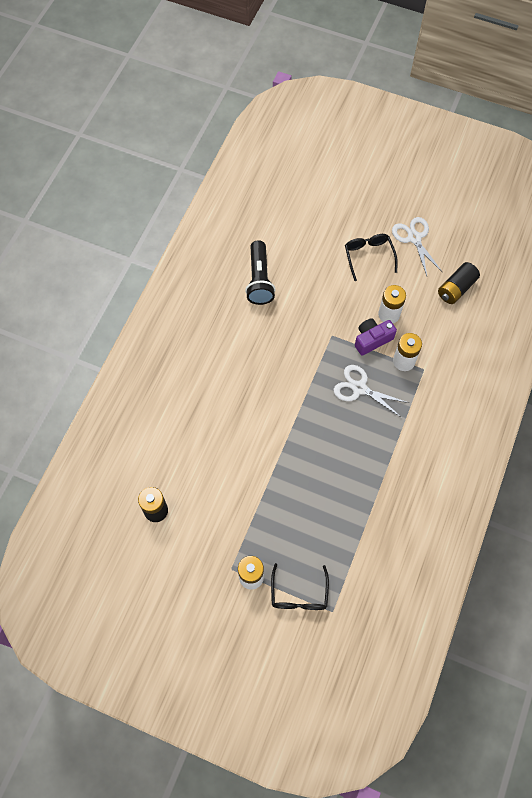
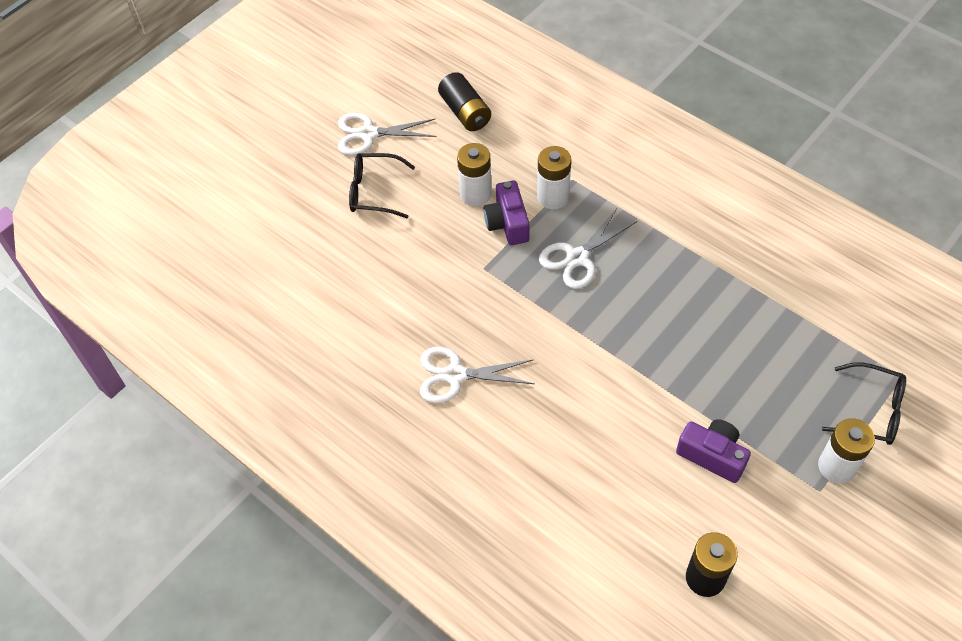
camera: 70 degrees left, 10 degrees down
black flashlight [245,240,276,305] -> none
none -> white scissors [420,347,534,403]
none -> purple camera [676,419,751,483]

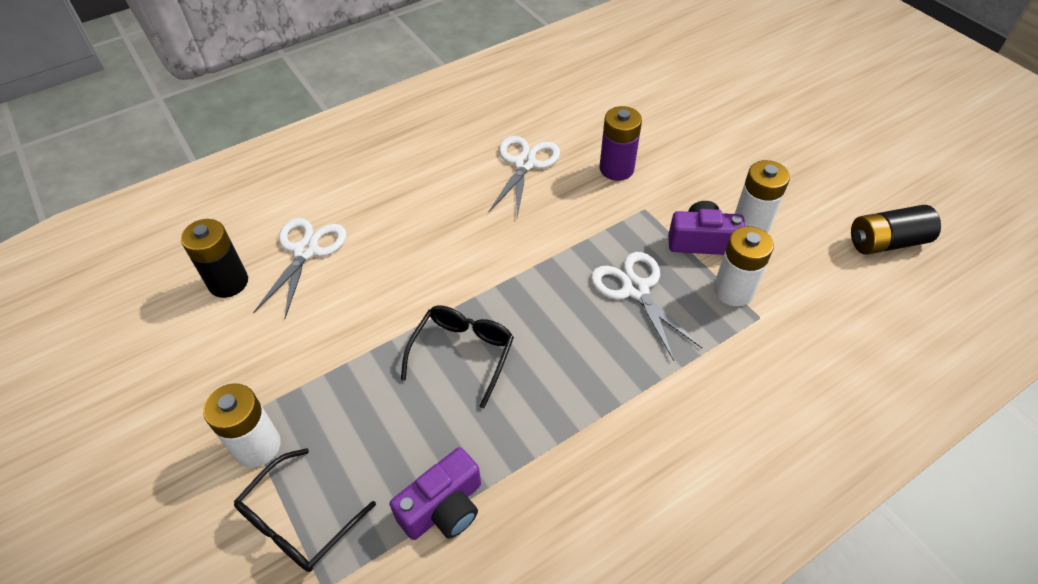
camera: 105 degrees right, 5 degrees down
white scissors [338,113,437,156] -> white scissors moved to [253,218,347,320]
black glasses [349,153,415,219] -> black glasses moved to [401,306,514,408]
purple camera [676,419,751,483] -> purple camera moved to [390,447,481,540]
none -> purple battery [599,106,642,181]

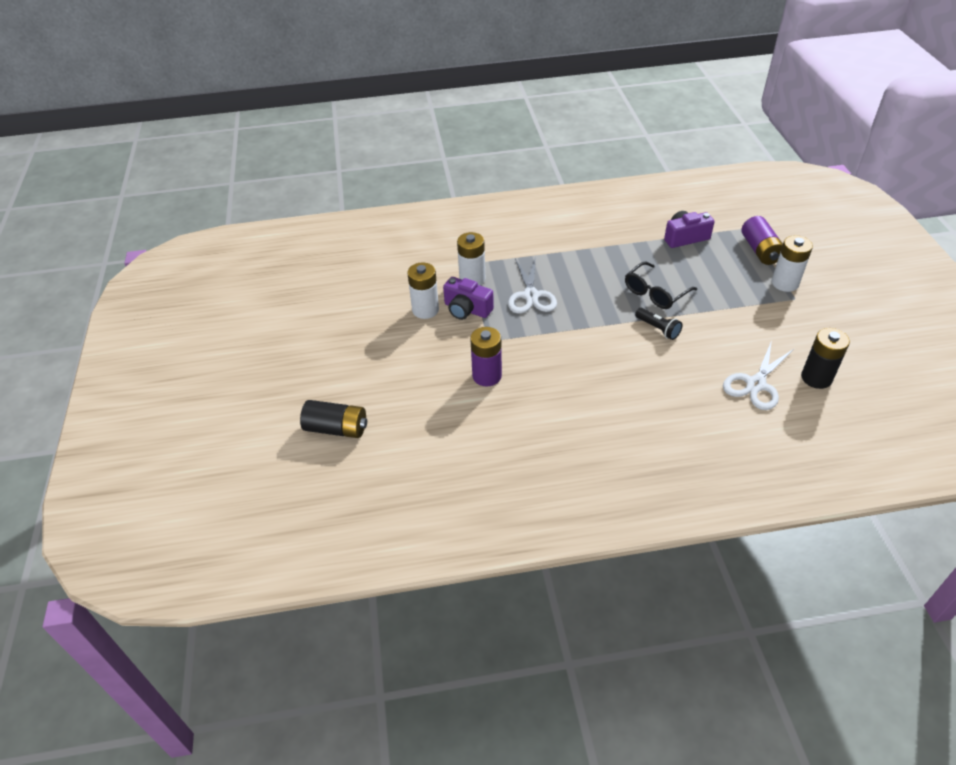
camera: 155 degrees left, 5 degrees down
black glasses [234,448,376,572] -> purple battery [741,216,783,265]
white scissors [488,136,560,217] -> none
black battery [851,205,941,255] -> black battery moved to [300,400,367,438]
none -> black flashlight [635,308,682,340]

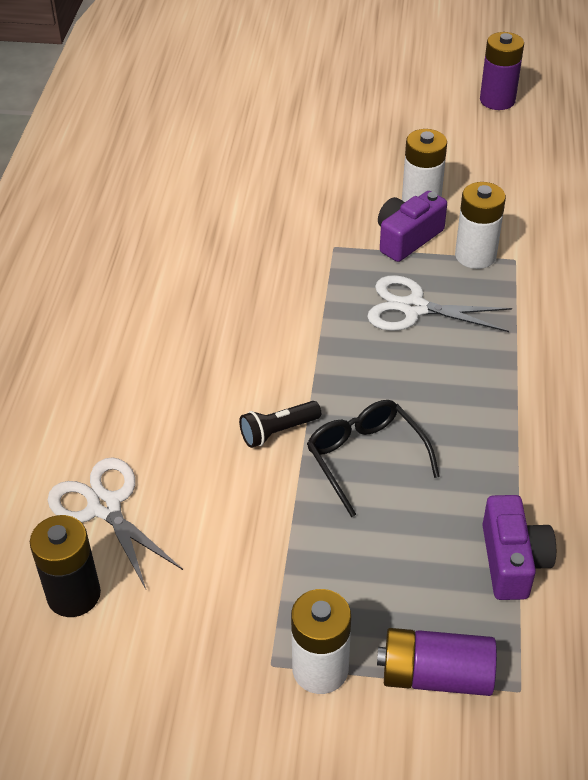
camera: 105 degrees right, 0 degrees up
black battery [300,400,367,438] -> none
purple battery [470,327,502,387] -> purple battery moved to [480,32,524,110]

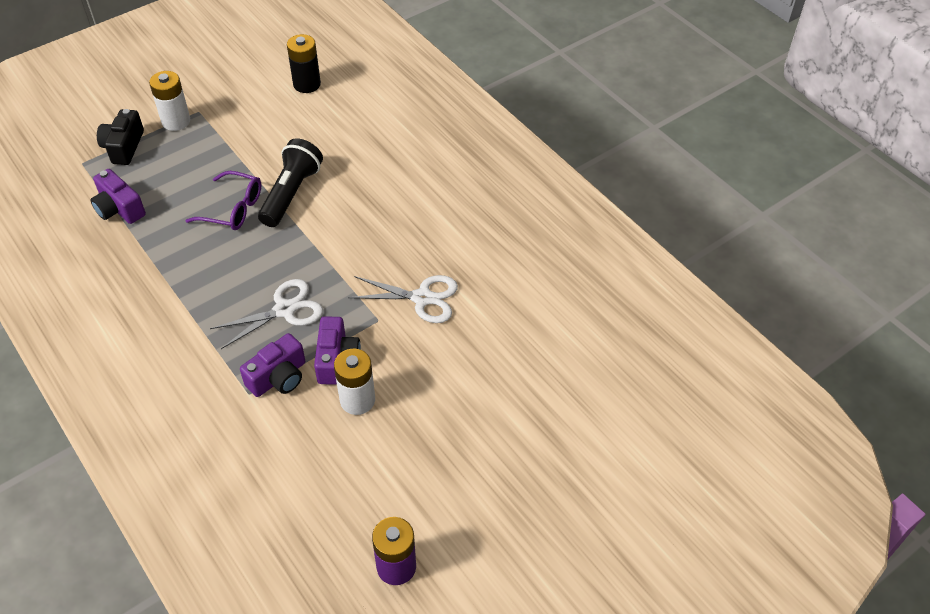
camera: 135 degrees right, 5 degrees up
white scissors [48,457,183,589] -> white scissors moved to [348,275,458,323]
black flashlight [239,401,321,448] -> black flashlight [258,138,323,227], size x1.81
black glasses [307,400,440,517] -> purple glasses [185,171,261,230]
purple battery [377,628,497,696] -> black camera [97,109,144,165]
white battery [455,182,506,269] -> purple camera [240,333,305,397]

